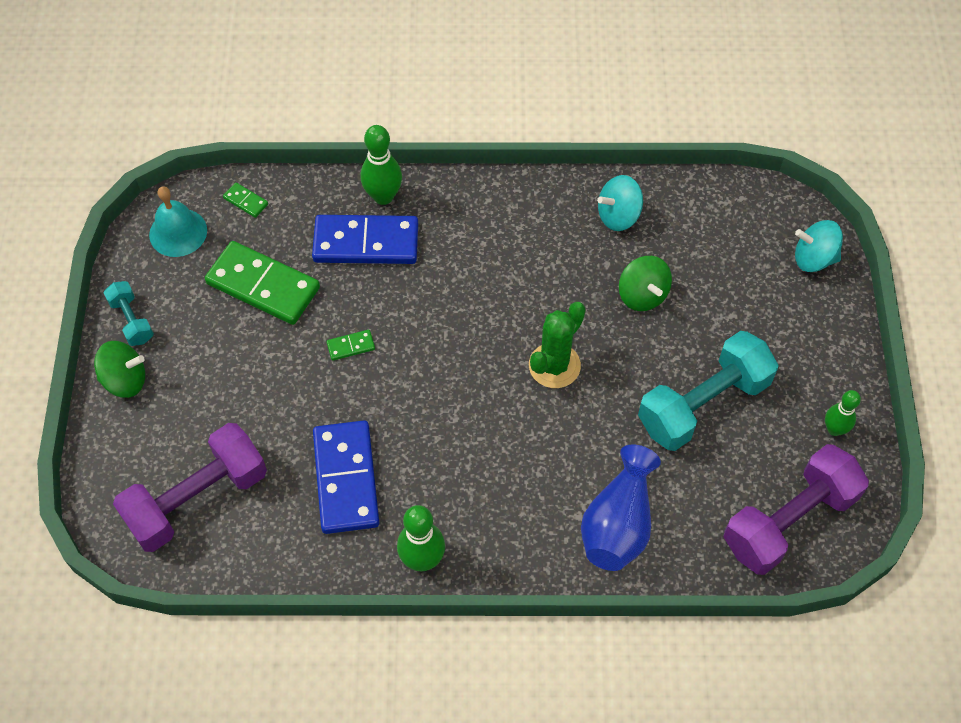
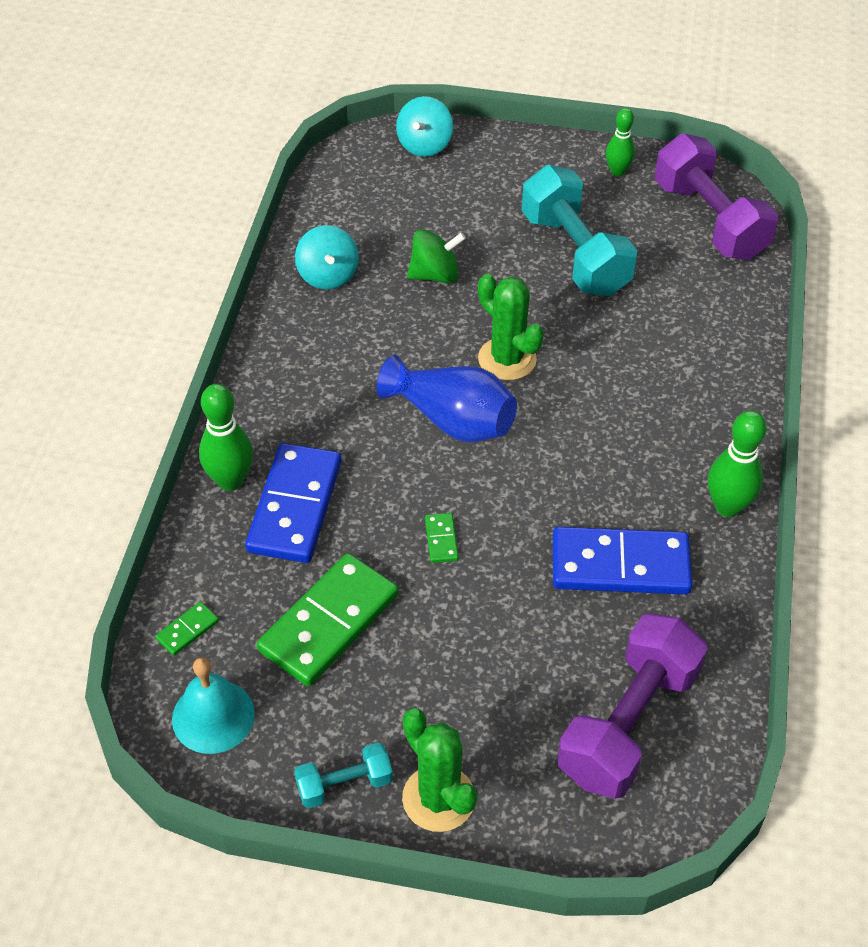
camera: 80 degrees left, 10 degrees down
green spinning top [94,341,145,398] -> green cactus [402,708,478,832]
purple dumbbell [113,423,267,552] -> purple dumbbell turned 60 degrees clockwise [557,613,708,799]
blue vase [581,444,661,571] -> blue vase moved to [376,355,517,443]

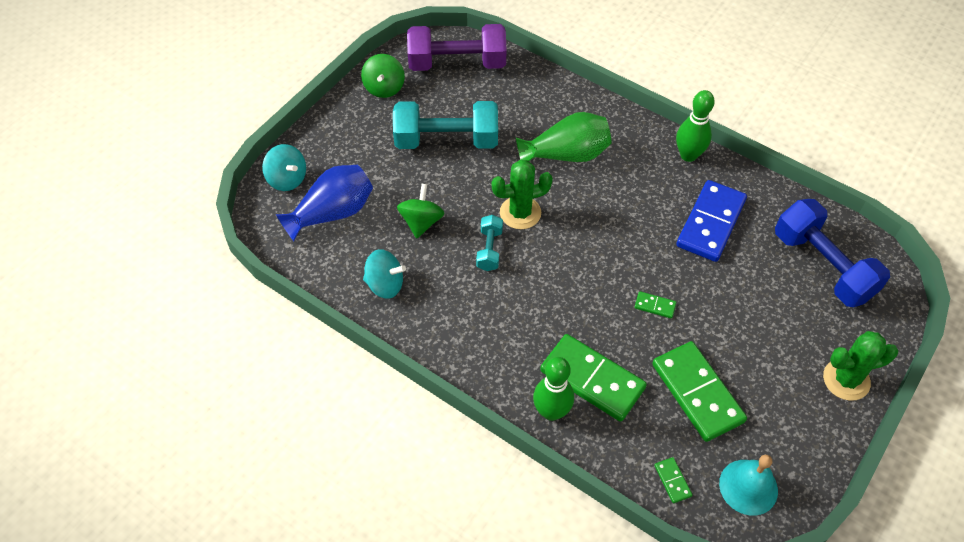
camera: 65 degrees left, 5 degrees up
blue domino [245,443,341,563] -> green domino [540,334,647,422]
turquoise dumbbell [294,742,393,808] -> turquoise dumbbell moved to [476,215,503,271]
blue vase [376,355,517,443] -> blue vase moved to [276,165,373,241]
purple dumbbell [557,613,708,799] -> blue dumbbell [775,199,890,307]
green bowling pin [606,108,635,176] -> green spinning top [361,54,405,98]
none -> green vase [516,112,611,162]

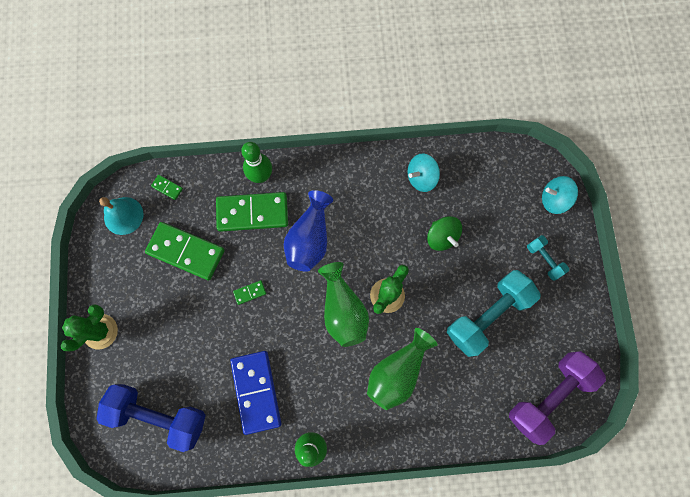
camera: 140 degrees right, 20 degrees up
blue vase [276,165,373,241] -> blue vase moved to [284,190,333,272]
green spinning top [361,54,405,98] -> none
turquoise dumbbell [476,215,503,271] -> turquoise dumbbell moved to [527,235,569,281]
none -> green vase [318,262,369,347]

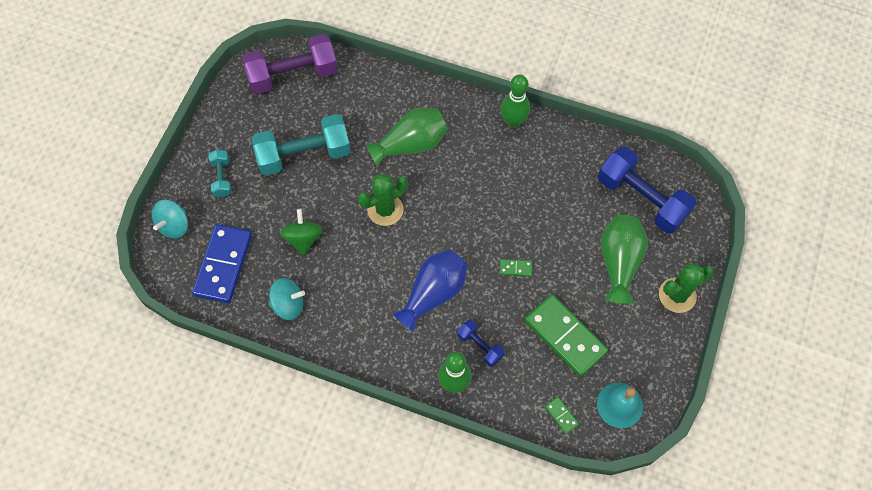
camera: 155 degrees left, 10 degrees down
green domino [216,192,288,232] -> blue dumbbell [457,319,505,367]
blue domino [230,351,281,435] -> blue domino moved to [192,224,252,303]
green vase [318,262,369,347] -> green vase moved to [601,215,648,304]
turquoise spinning top [542,176,578,214] -> turquoise spinning top turned 90 degrees clockwise [152,200,188,239]

